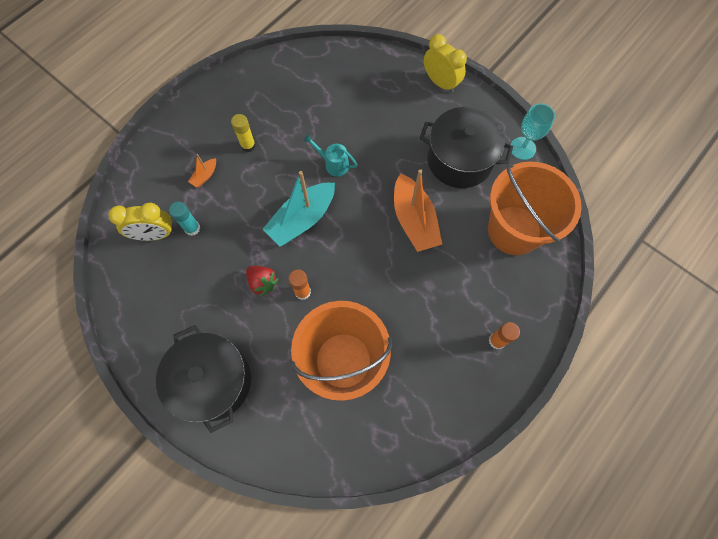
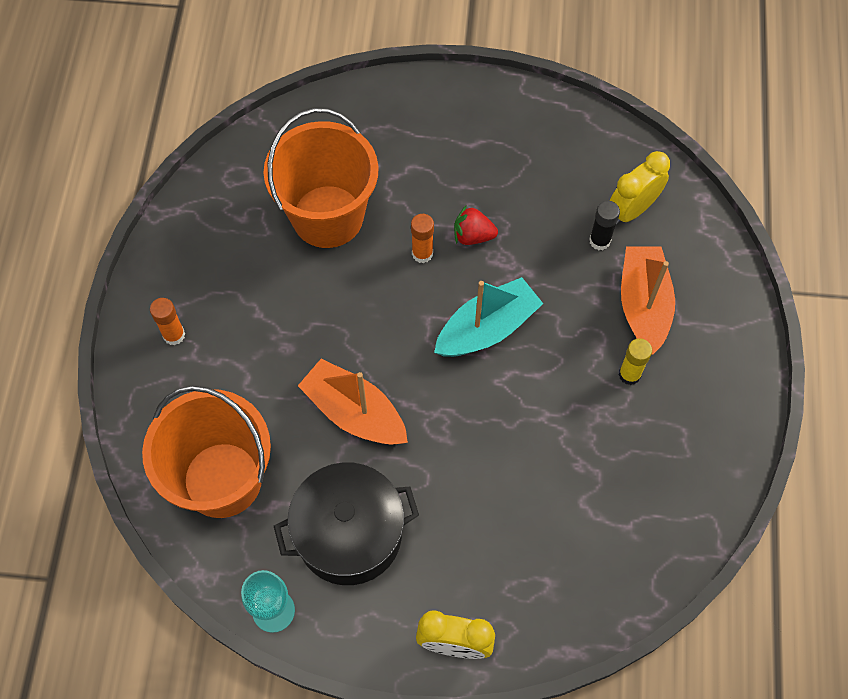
camera: 145 degrees right, 5 degrees down
black pot [156,325,251,433] -> none
turquoise glue stick [169,202,200,236] -> black glue stick [589,201,620,250]
orange boat [188,154,216,187] -> orange boat [621,247,675,355], size x2.26
turquoise boat [263,171,335,246] -> turquoise boat turned 45 degrees clockwise [434,277,543,357]
turquoise watering can [303,134,358,177] -> none

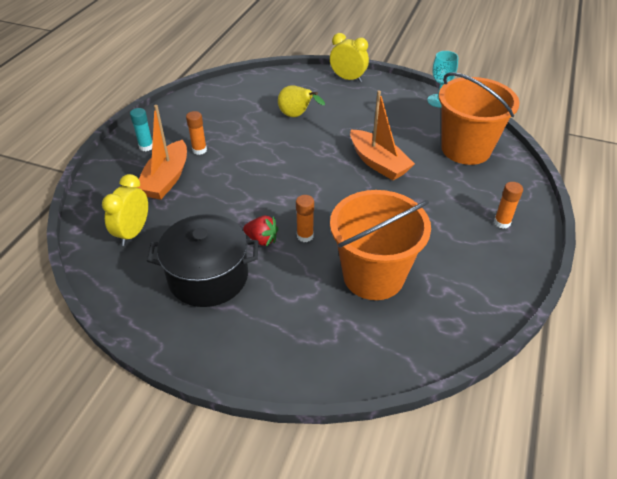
camera: 165 degrees left, 20 degrees down
black pot [274,463,419,585] -> black pot moved to [147,214,259,307]
turquoise boat [434,277,543,357] -> none
black glue stick [589,201,620,250] -> none
yellow clock [610,151,670,225] -> yellow clock turned 135 degrees clockwise [102,174,148,246]
yellow glue stick [619,338,652,385] -> orange glue stick [186,111,207,155]
none -> turquoise glue stick [130,108,153,151]
none -> yellow pear [278,86,325,117]

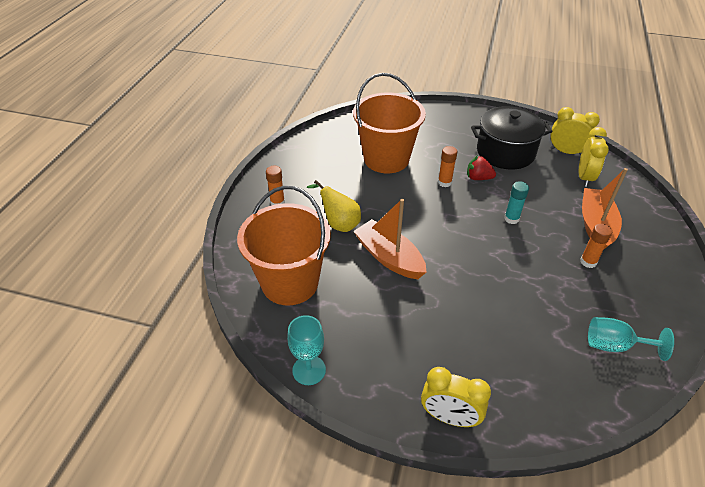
camera: 175 degrees right, 0 degrees up
turquoise glue stick [130,108,153,151] -> turquoise glue stick moved to [504,181,529,224]
yellow pear [278,86,325,117] -> yellow pear moved to [307,180,361,232]
none -> yellow clock [550,107,600,156]
none -> turquoise goblet [588,317,674,361]

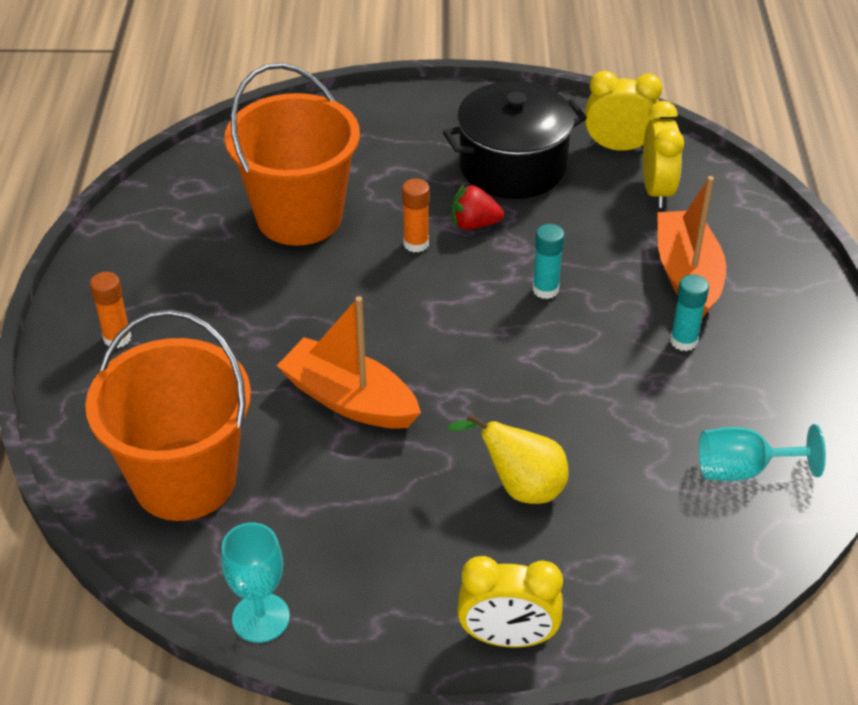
camera: 15 degrees left, 0 degrees up
yellow pear [307,180,361,232] -> yellow pear moved to [447,413,569,504]
orange glue stick [580,224,612,268] -> turquoise glue stick [670,274,709,351]

